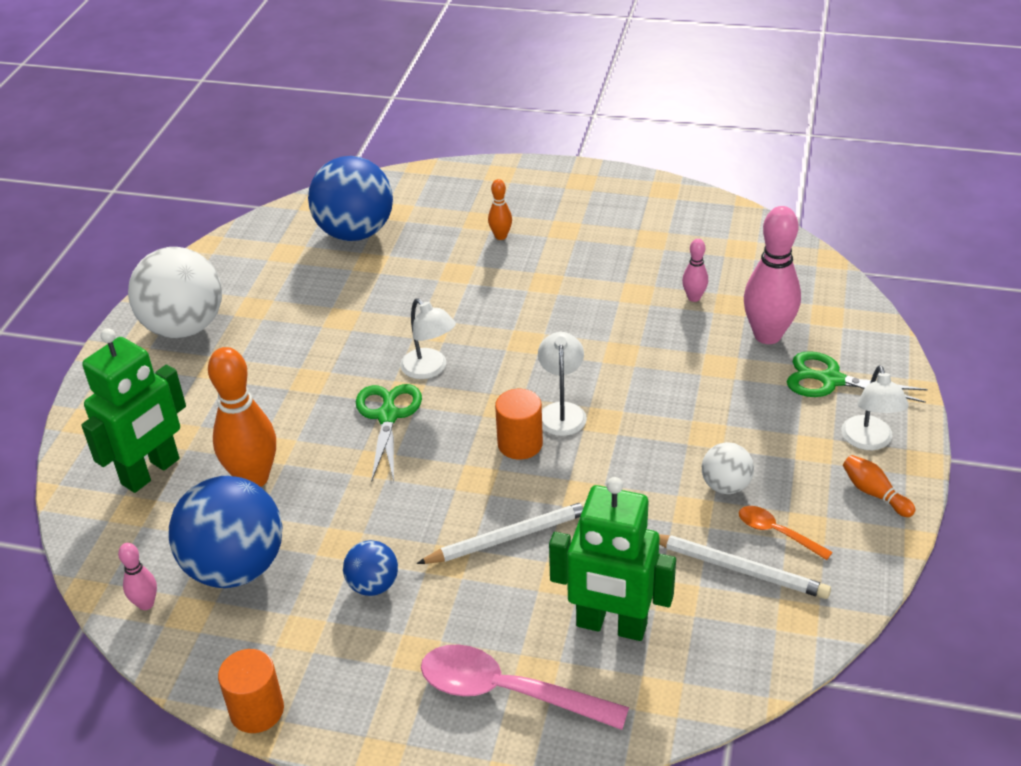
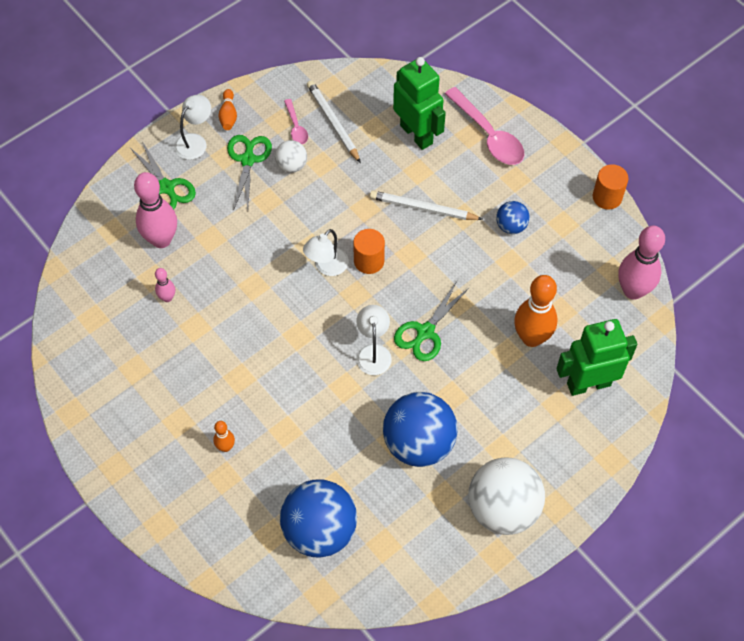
camera: 145 degrees left, 20 degrees up
pink bowling pin [118,543,157,610] -> pink bowling pin [619,226,665,300], size x2.07
blue ball [168,476,283,588] -> blue ball moved to [383,392,457,467]
orange spoon [739,506,832,560] -> pink spoon [284,99,308,144]
none -> green scissors [227,135,272,211]

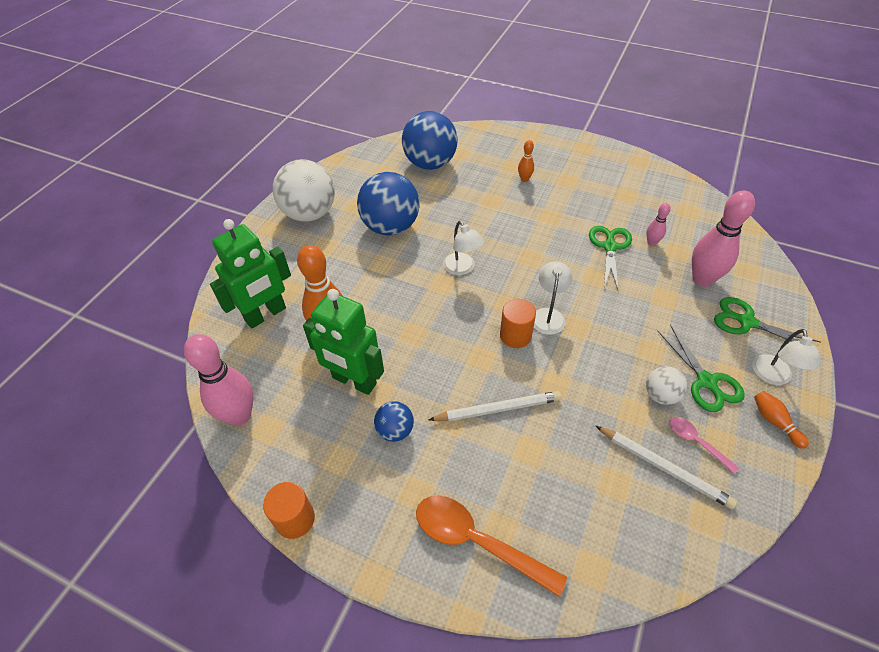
camera: 155 degrees right, 10 degrees down
green robot [393,57,446,150] -> green robot moved to [303,289,384,395]
green scissors [394,281,469,361] -> green scissors moved to [589,226,632,289]
pink spoon [445,87,524,165] -> orange spoon [416,496,567,597]

